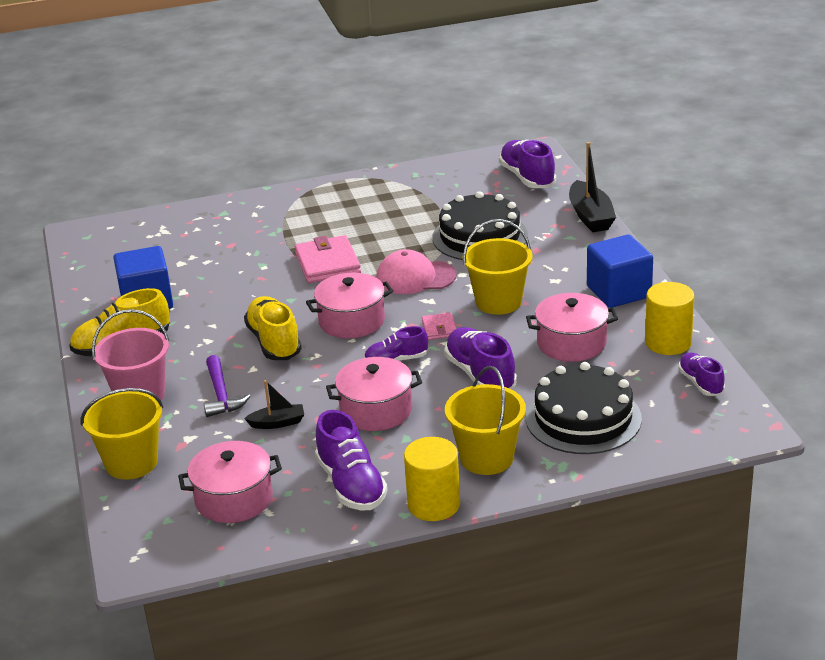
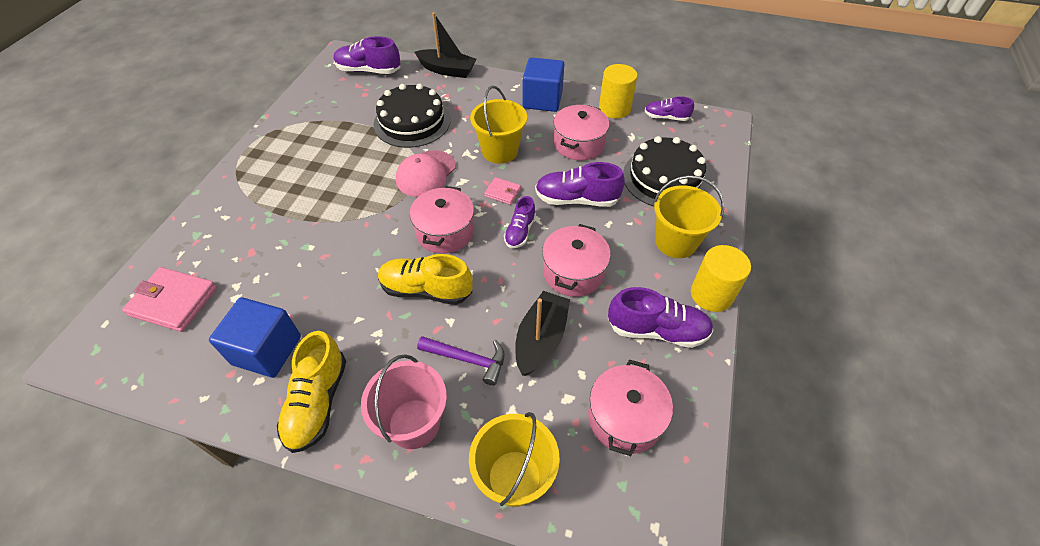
camera: 60 degrees left, 20 degrees up
black boat [244,380,304,429] -> black boat [516,291,570,376], size x1.75
pink wallet [295,235,361,283] -> pink wallet moved to [122,267,217,332]

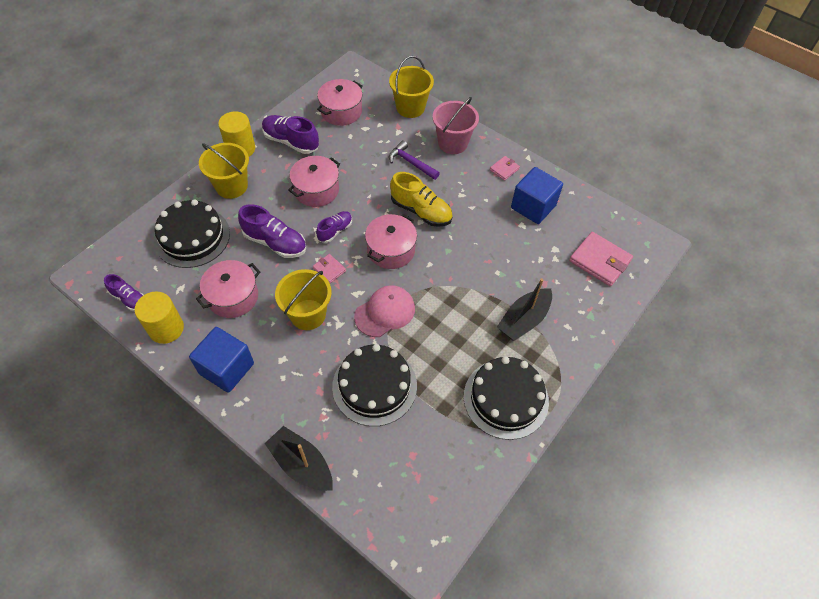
camera: 160 degrees left, 5 degrees up
yellow shoe [277,331,346,453] -> pink wallet [490,156,520,181]
purple shoe [333,36,400,74] -> none
black boat [516,291,570,376] -> black boat moved to [497,278,552,341]
none -> black cake [464,356,549,440]

